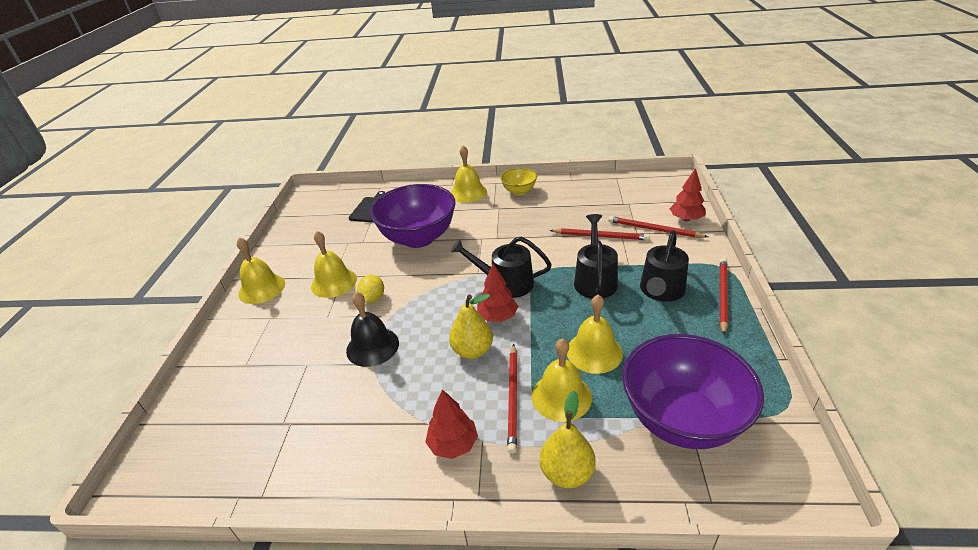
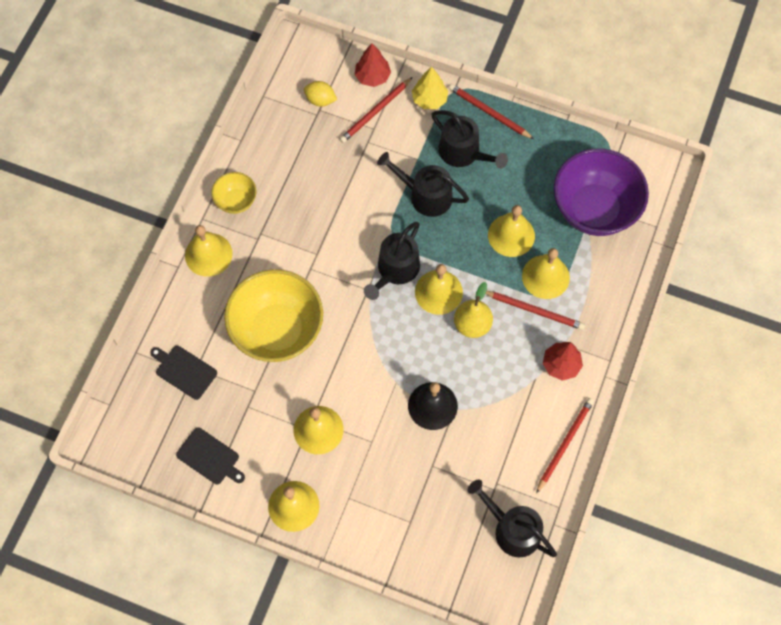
camera: 75 degrees left, 30 degrees up
yellow lemon [357,275,384,303] -> yellow lemon moved to [304,81,337,107]
purple bowl [370,184,455,248] -> yellow bowl [224,269,323,362]
red tree [477,263,518,322] -> yellow bell [415,264,463,315]
yellow pear [540,391,596,488] -> none
red pencil [549,228,649,240] -> red pencil moved to [536,398,594,494]
none -> black cutting board [176,427,245,484]
none -> yellow tree [412,67,448,109]
none -> black watering can [467,480,557,557]

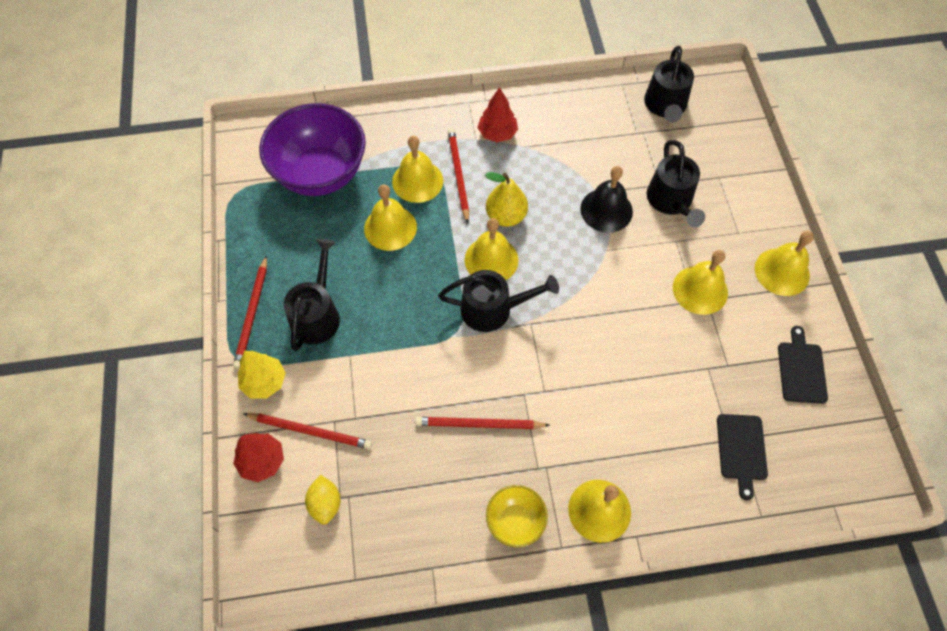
camera: 120 degrees left, 5 degrees down
yellow bowl [224,269,323,362] -> none
black watering can [377,152,469,217] -> black watering can moved to [647,140,705,227]
red pencil [536,398,594,494] -> red pencil moved to [415,417,550,429]

